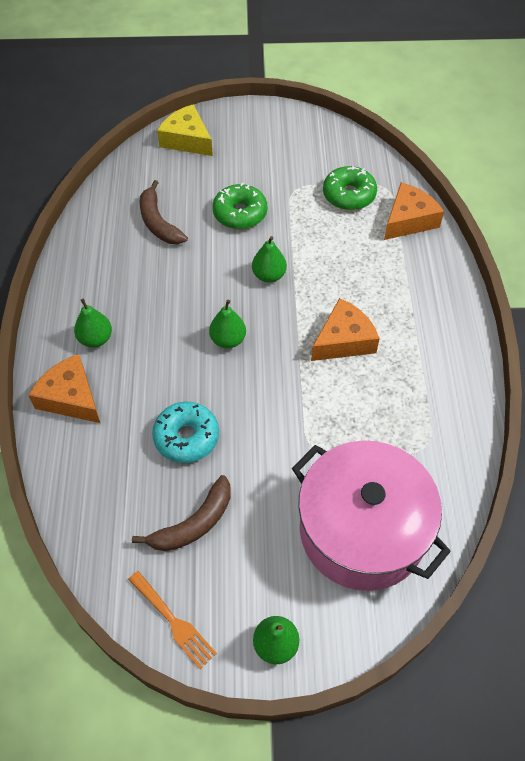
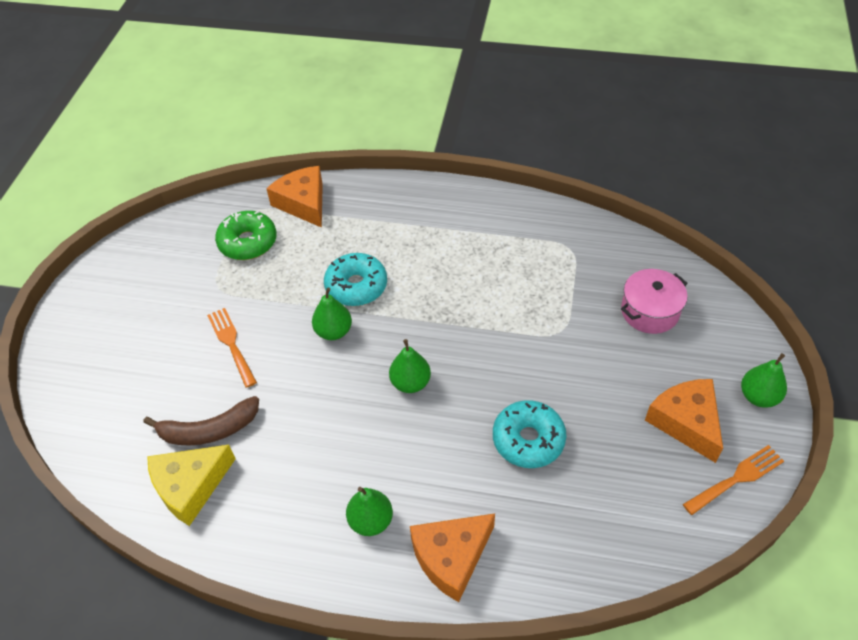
camera: 75 degrees left, 5 degrees down
brown banana [132,475,231,551] -> none
yellow cheese [157,104,213,156] -> yellow cheese moved to [147,445,236,526]
green donut [213,182,267,229] -> orange fork [207,308,257,388]
pink pot [292,440,451,591] -> pink pot [621,269,688,334], size x0.49
orange cheese [311,298,379,361] -> orange cheese moved to [645,379,723,463]
none -> turquoise donut [324,253,387,306]

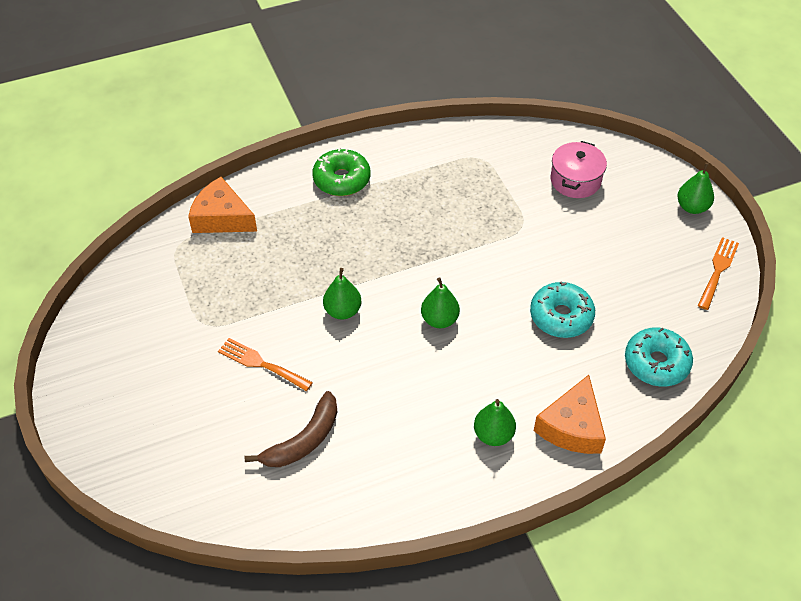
camera: 35 degrees left, 0 degrees up
yellow cheese [147,445,236,526] -> none
green donut [215,211,277,260] -> green donut moved to [312,147,370,196]
turquoise donut [324,253,387,306] -> turquoise donut moved to [625,328,693,386]
orange cheese [645,379,723,463] -> none

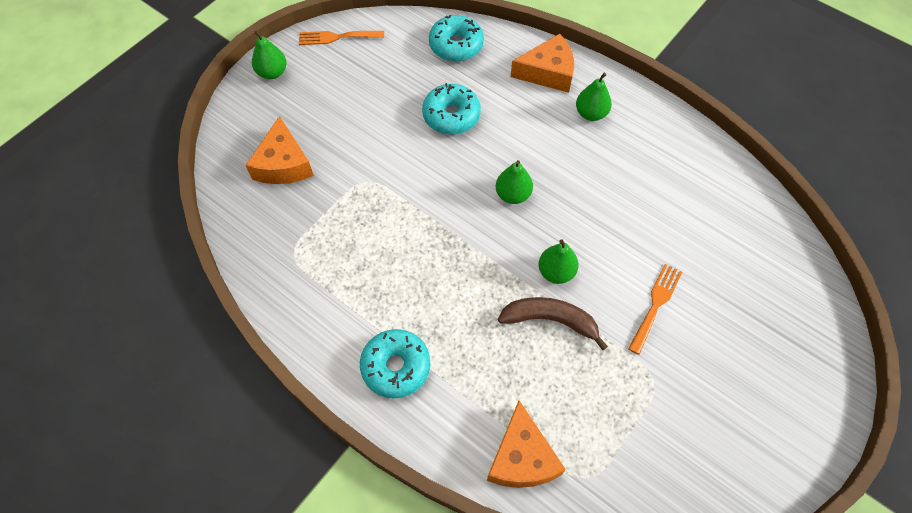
camera: 120 degrees left, 10 degrees up
orange fork [218,338,313,391] -> orange fork turned 150 degrees counterclockwise [628,264,682,355]
brown banana [245,391,337,467] -> brown banana moved to [498,297,608,350]
green donut [312,147,370,196] -> turquoise donut [360,329,430,398]
pink pot [551,141,607,198] -> orange cheese [246,116,314,184]

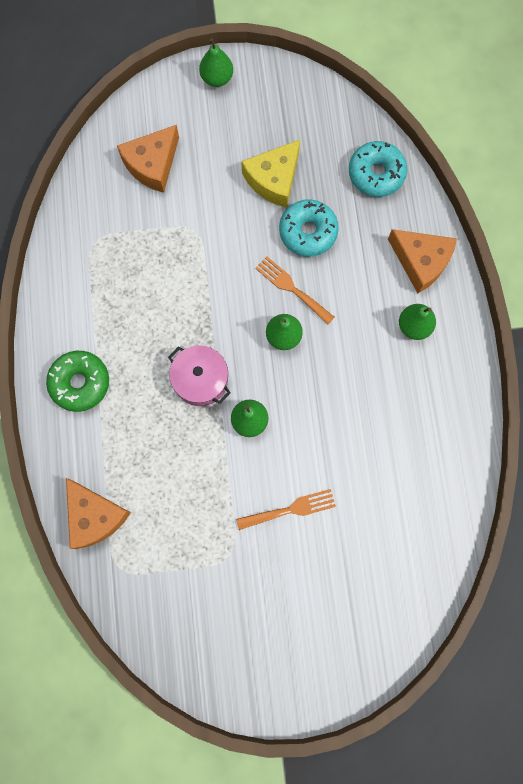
camera: 45 degrees right, 15 degrees up
orange fork [299,31,384,45] -> orange fork moved to [255,256,335,324]
turquoise donut [360,329,430,398] -> green donut [46,351,109,412]
orange cheese [487,401,566,488] -> orange cheese turned 75 degrees counterclockwise [66,478,131,549]
brown banana [498,297,608,350] -> none
none -> pink pot [168,345,230,406]
none -> yellow cheese [241,140,300,208]

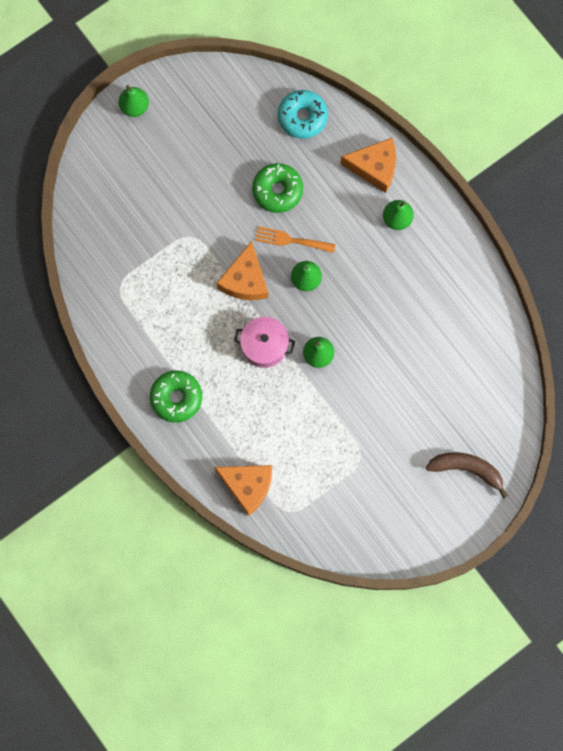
camera: 30 degrees left, 0 degrees up
orange cheese [117,125,179,193] -> orange cheese moved to [217,241,268,300]
orange fork [236,489,336,530] -> none
yellow cheese [241,140,300,208] -> none
turquoise donut [279,199,339,257] -> green donut [252,163,303,213]
none -> brown banana [426,452,508,499]

